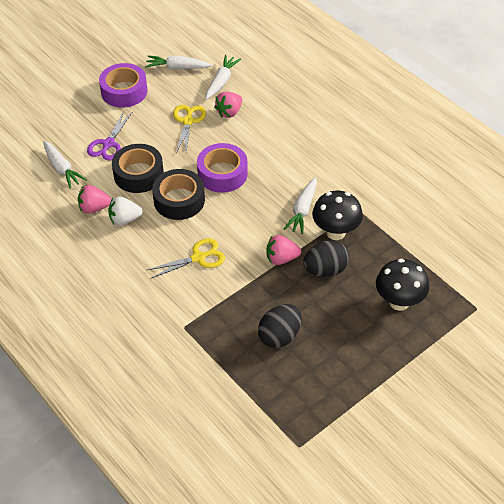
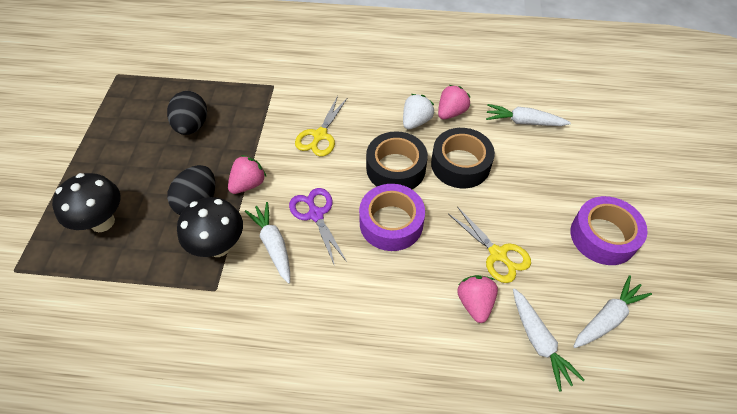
camera: 135 degrees right, 5 degrees up
purple scissors [87,111,132,161] -> purple scissors moved to [289,188,347,266]

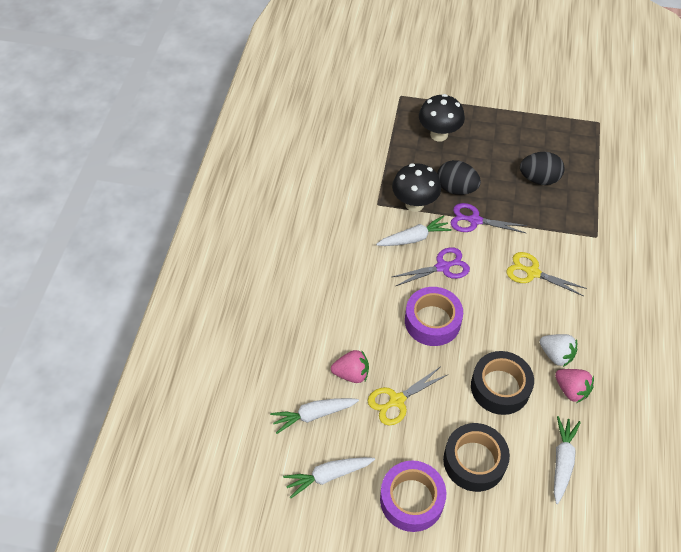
camera: 95 degrees right, 0 degrees up
pink strawberry [228,155,266,194] -> purple scissors [451,203,528,233]
black tape [366,131,428,189] -> black tape moved to [443,423,510,492]
white carrot [573,275,652,348] -> white carrot turned 105 degrees clockwise [283,457,375,498]

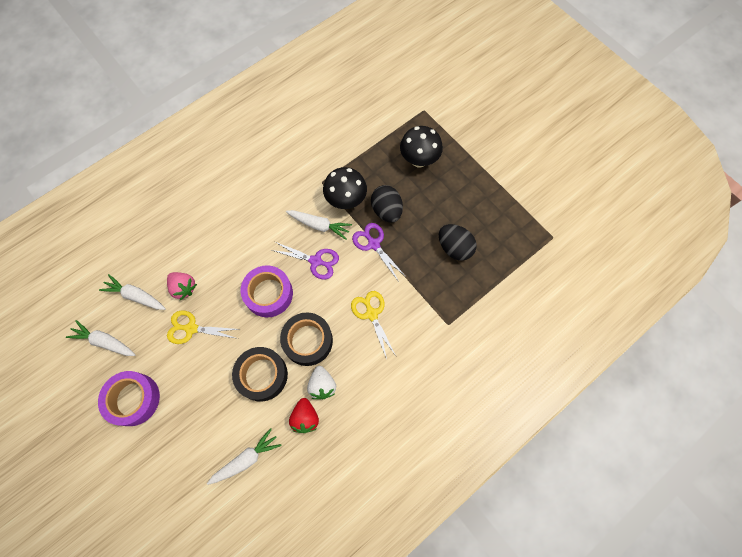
camera: 40 degrees right, 15 degrees up
black tape [443,423,510,492] -> black tape moved to [280,312,333,366]
pink strawberry [555,369,594,403] -> red strawberry [289,398,319,433]

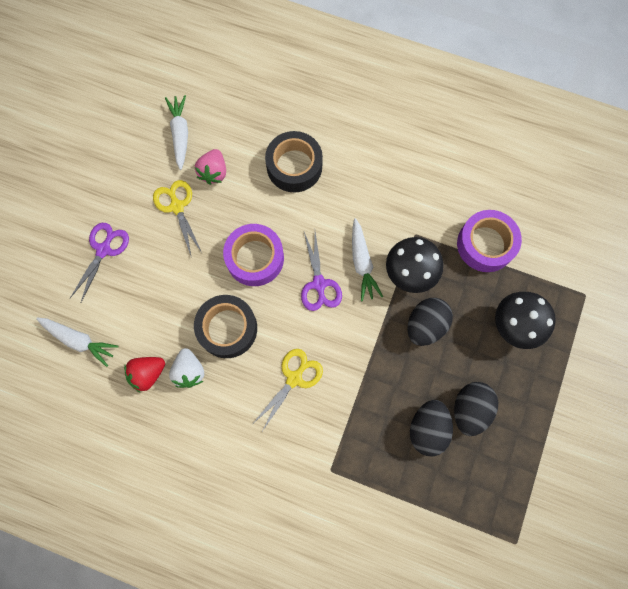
camera: 60 degrees right, 5 degrees up
white carrot [66,320,135,356] -> none
purple tape [98,371,160,426] -> purple tape moved to [457,210,522,272]
black tape [232,347,288,402] -> black tape moved to [265,131,323,193]
white strawberry [307,366,336,399] -> white strawberry turned 60 degrees counterclockwise [169,348,204,388]
purple scissors [352,223,405,282] -> purple scissors moved to [70,223,129,302]
none -> black egg [454,382,498,436]

